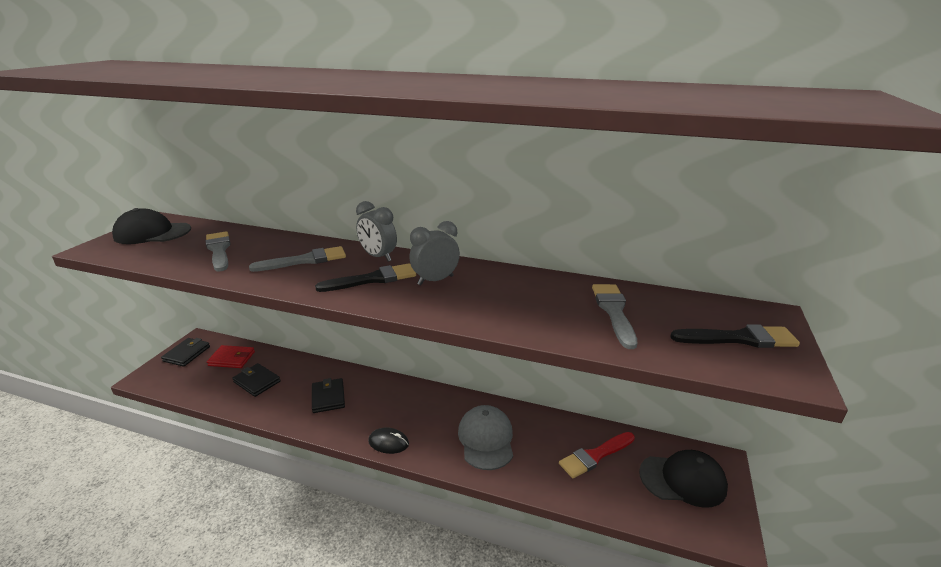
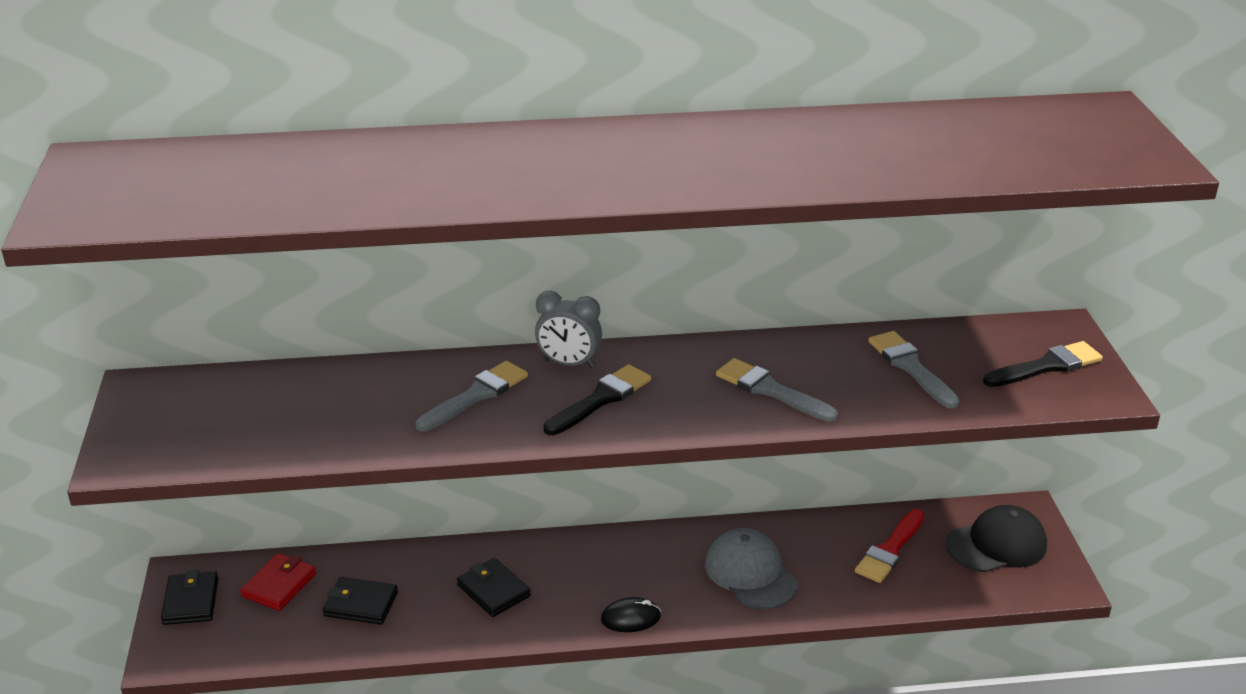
camera: 25 degrees left, 5 degrees up
black cap [112,208,191,244] -> none
grey brush [206,231,231,272] -> grey brush moved to [716,358,838,422]
red wallet [207,345,255,368] -> red wallet turned 45 degrees counterclockwise [240,553,316,611]
grey clock [410,221,460,285] -> none

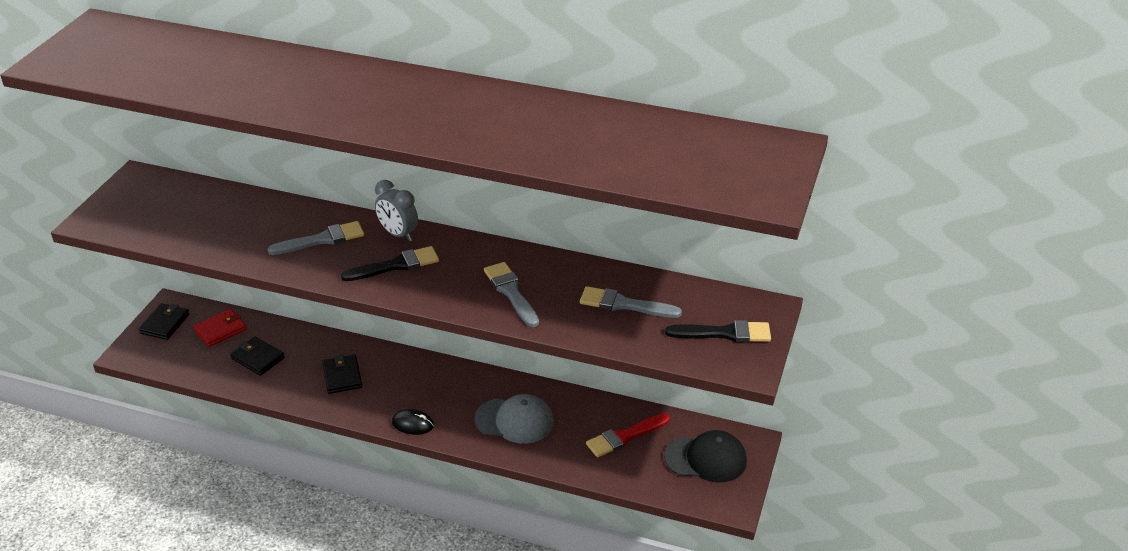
camera: 25 degrees right, 5 degrees up
grey cap [705,528,798,610] -> grey cap turned 105 degrees clockwise [474,394,554,444]
grey brush [868,331,959,409] -> grey brush turned 75 degrees counterclockwise [580,286,682,318]

